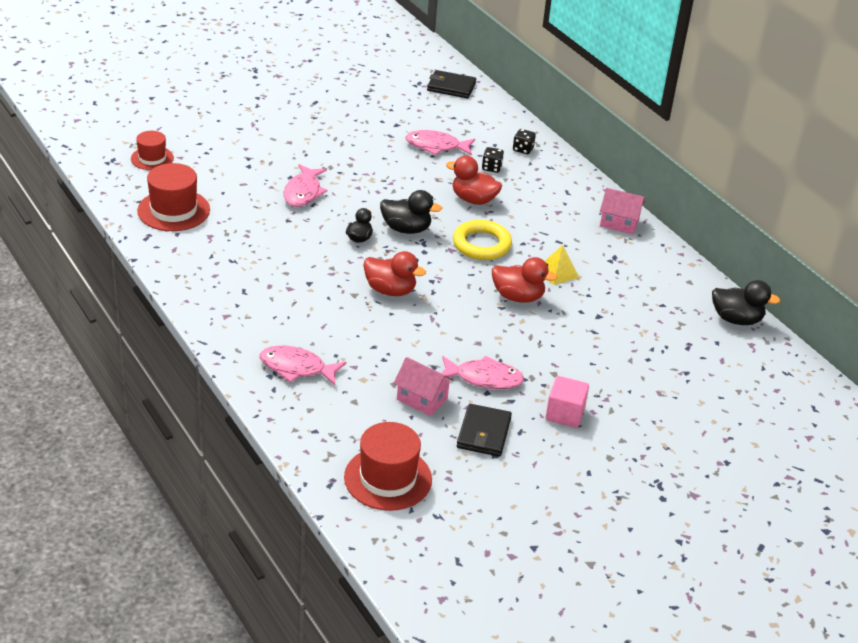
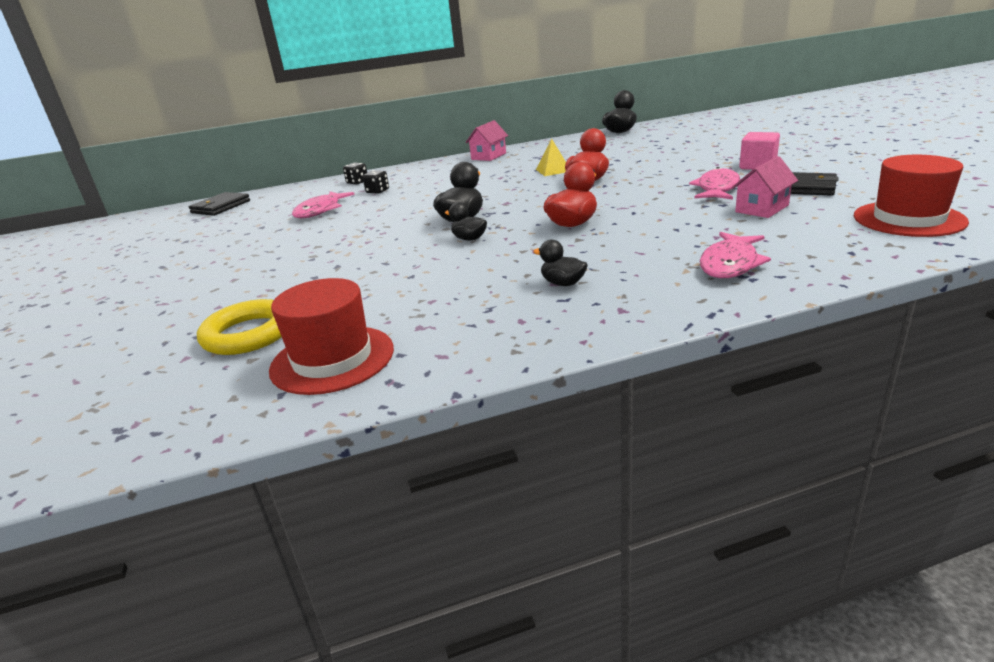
camera: 70 degrees left, 10 degrees down
red hat [131,131,174,170] -> none
pink fish [284,164,328,207] -> none
red duck [446,156,502,205] -> none
yellow ring [453,220,512,260] -> yellow ring moved to [197,299,282,355]
none -> black duck [533,239,588,286]

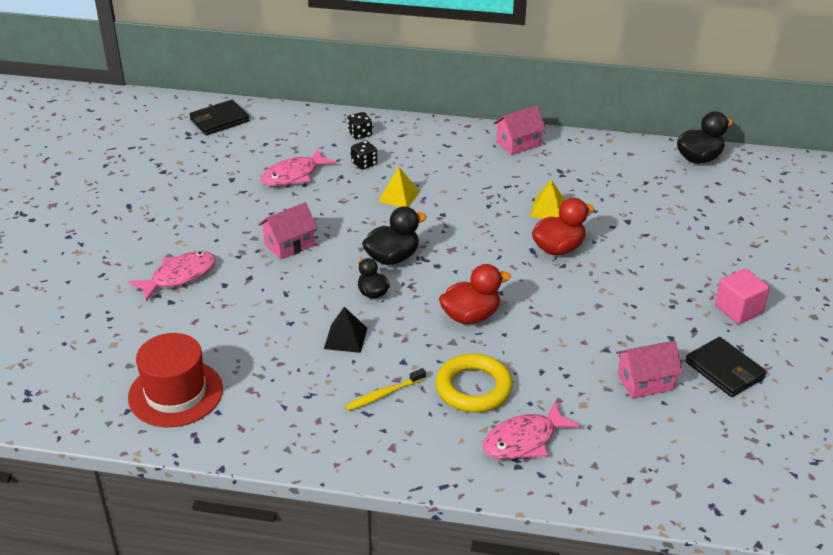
camera: 25 degrees right, 10 degrees up
yellow ring [197,299,282,355] -> yellow ring moved to [436,354,513,412]
black duck [533,239,588,286] -> yellow toothbrush [345,368,426,411]
pink fish [689,167,740,200] -> pink fish moved to [128,251,216,302]
red hat [854,155,969,237] -> none
none -> pink house [258,202,317,260]
none -> black pyramid [324,307,367,353]
none -> yellow pyramid [378,167,420,207]

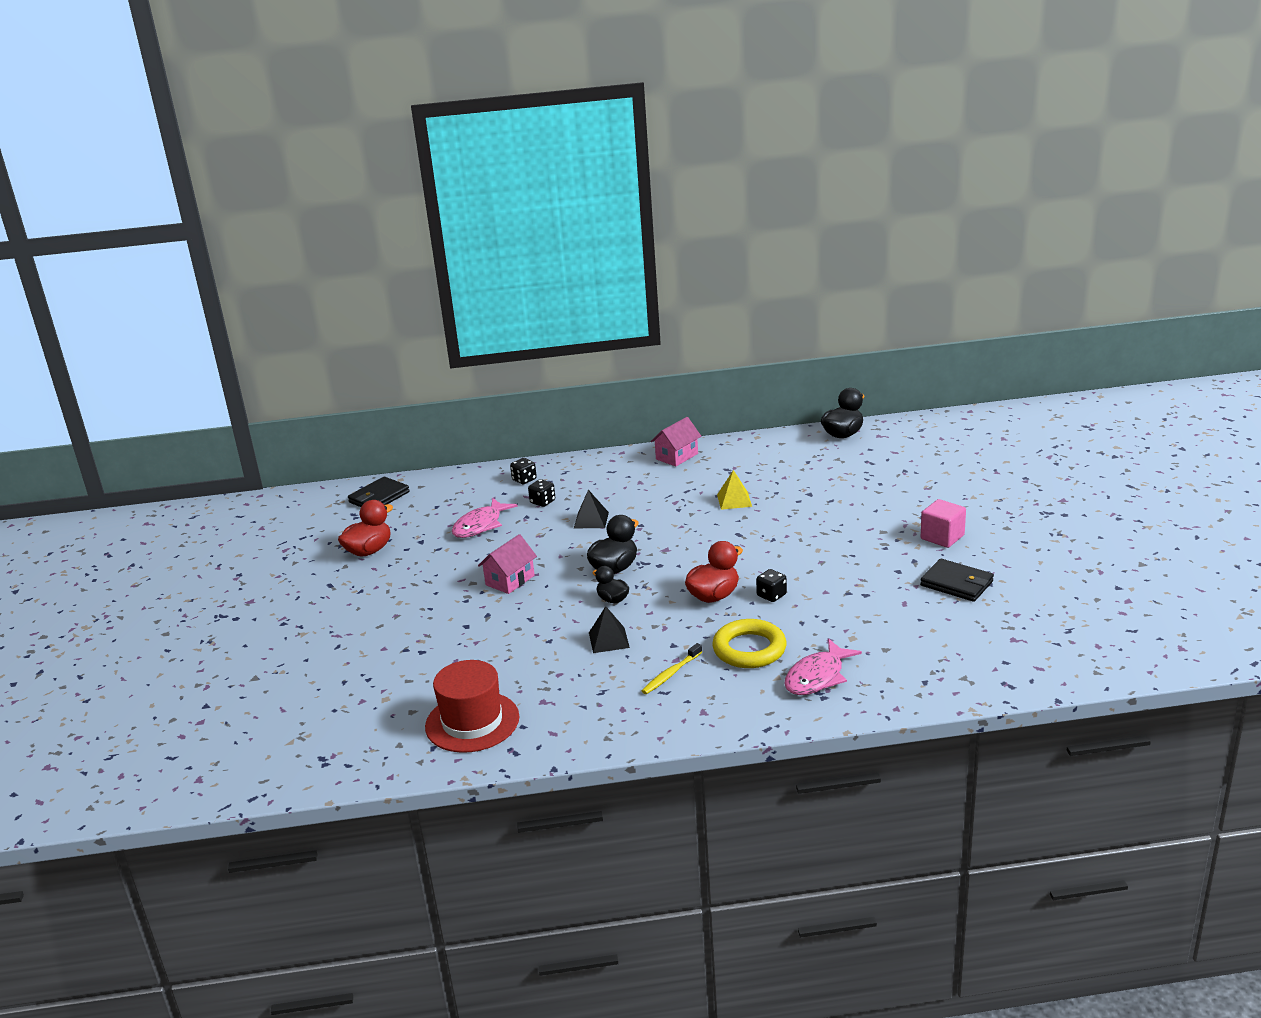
camera: 15 degrees left, 10 degrees down
pink fish [128,251,216,302] -> none
yellow pyramid [378,167,420,207] -> black pyramid [574,490,609,528]
red duck [532,198,594,255] -> red duck moved to [338,500,393,557]
pink house [616,341,683,399] -> none
none -> black dice [756,569,787,602]

